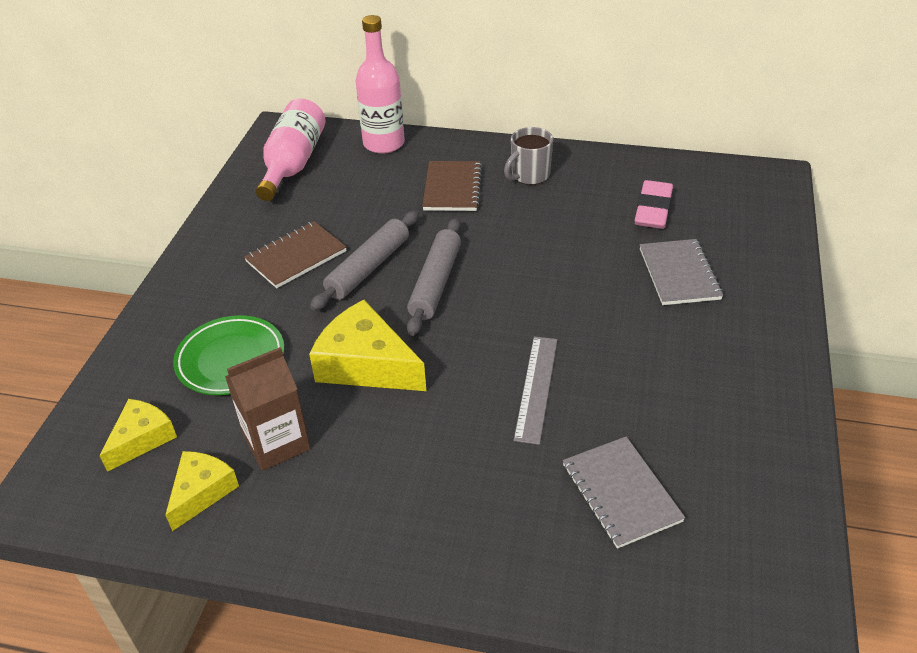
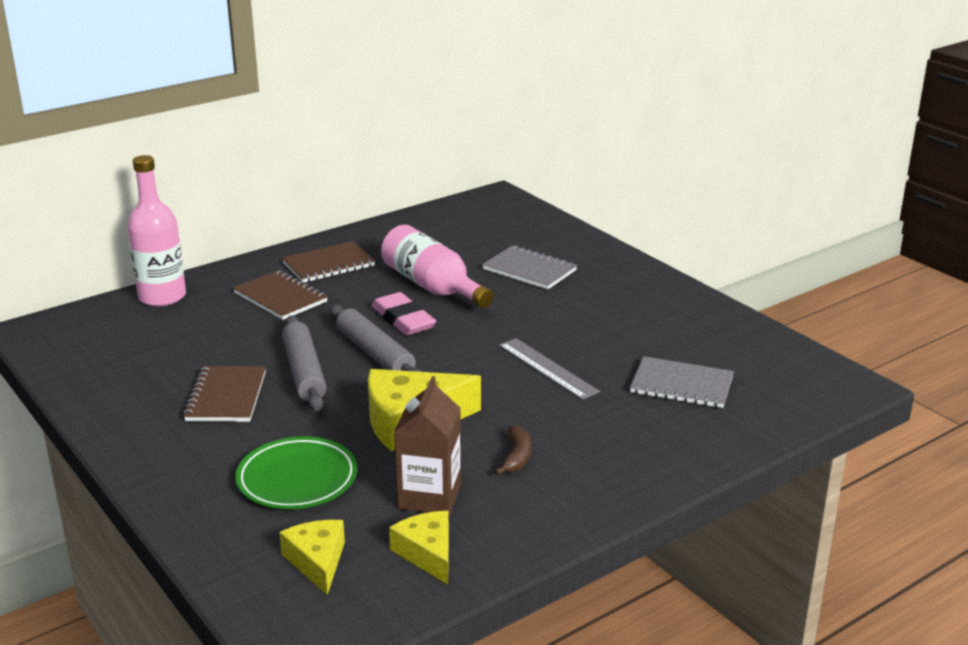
camera: 50 degrees left, 15 degrees down
pink bottle [256,99,326,201] -> pink bottle moved to [381,225,494,308]
grey mug [504,127,553,185] -> brown notebook [282,241,375,283]
pink eraser [635,180,673,229] -> pink eraser moved to [371,292,436,335]
none -> brown banana [494,425,531,475]

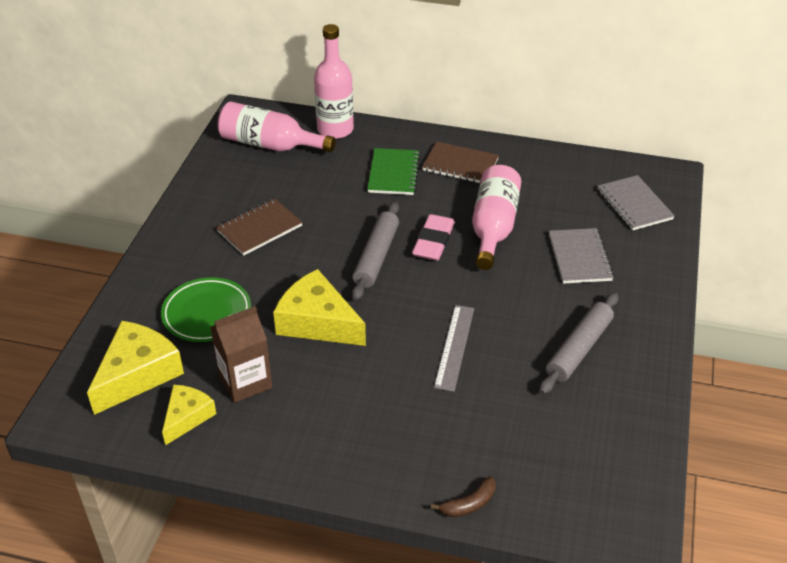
camera: 50 degrees right, 15 degrees up
brown notebook [233,270,328,320] -> green notebook [367,148,420,195]
yellow cheese [279,520,345,595] -> yellow cheese [87,321,184,415], size x1.65
grey rolling pin [282,316,326,411] -> grey rolling pin moved to [539,292,619,394]
brown banana [494,425,531,475] -> brown banana moved to [431,476,496,517]
grey notebook [630,356,734,408] -> grey notebook moved to [598,175,675,230]
none -> pink bottle [218,101,336,152]

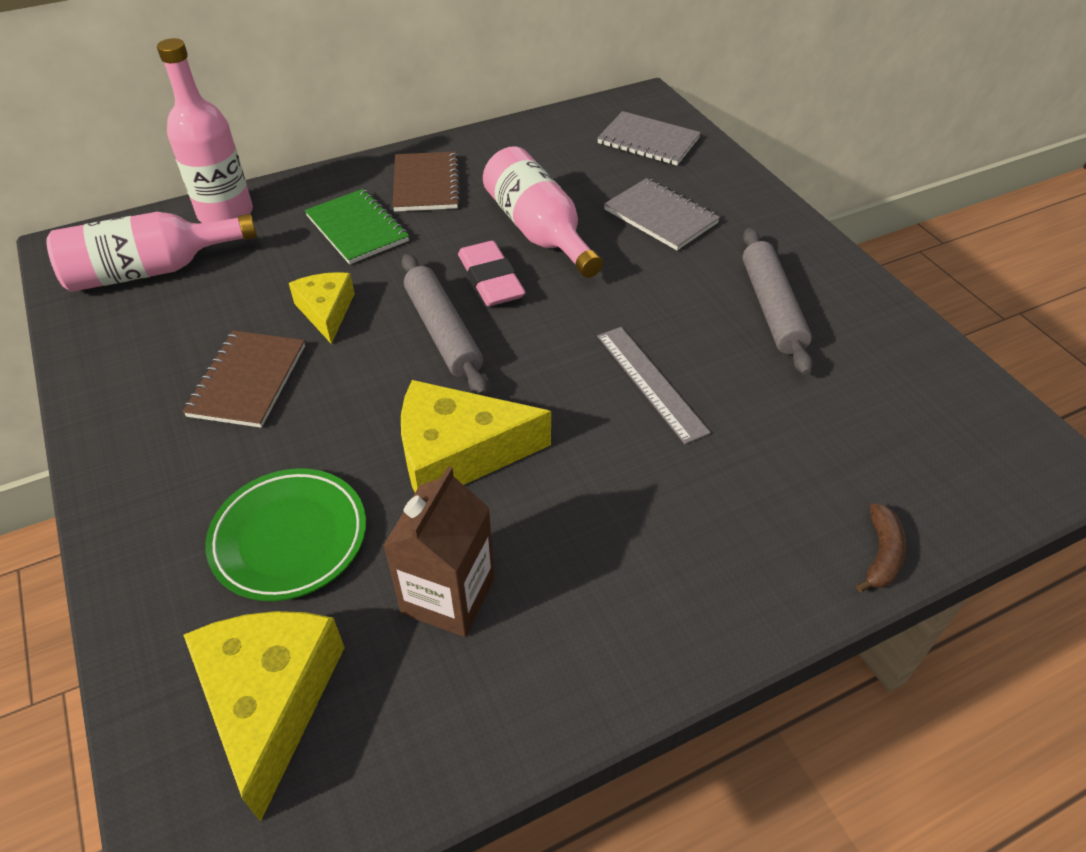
camera: 40 degrees left, 5 degrees up
yellow cheese [162,385,216,445] -> yellow cheese moved to [289,272,355,344]
brown notebook [422,141,499,183] -> brown notebook turned 75 degrees counterclockwise [393,151,460,212]

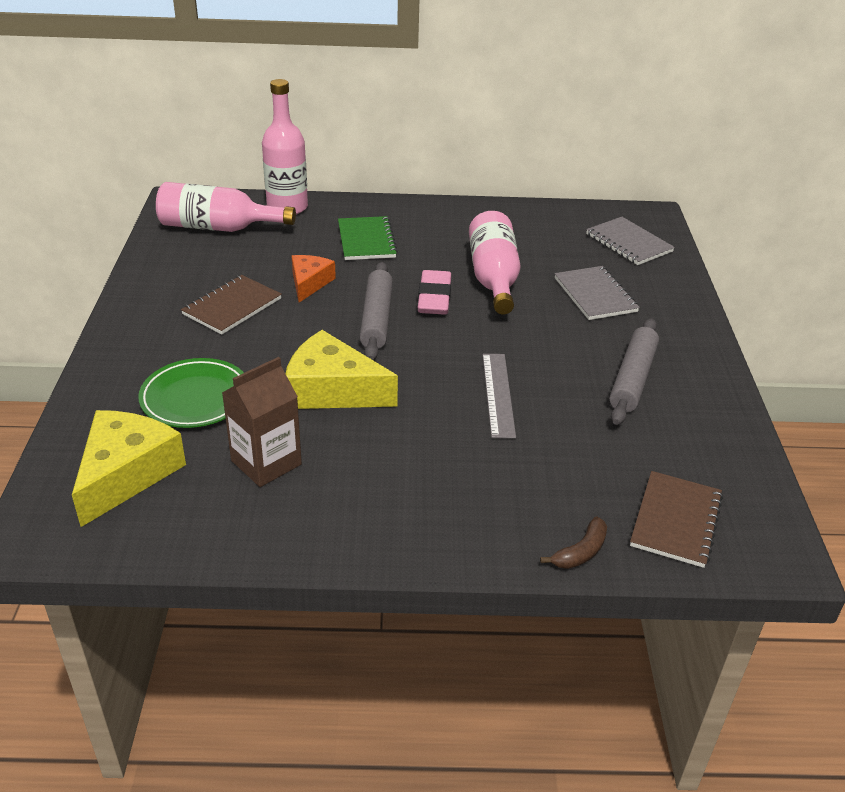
camera: 25 degrees right, 10 degrees down
yellow cheese [289,272,355,344] -> orange cheese [292,255,336,302]
brown notebook [393,151,460,212] -> brown notebook moved to [630,471,723,568]

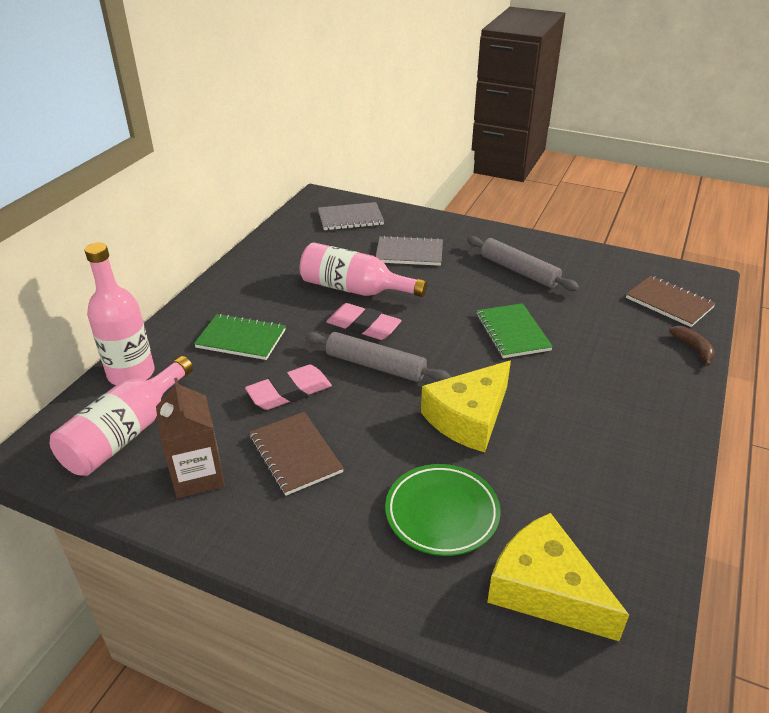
camera: 65 degrees left, 0 degrees up
brown carton [222,357,302,487] -> brown carton moved to [156,378,225,498]
orange cheese [292,255,336,302] -> pink eraser [245,365,332,410]
grey ruler [482,354,516,439] -> green notebook [476,303,553,358]

